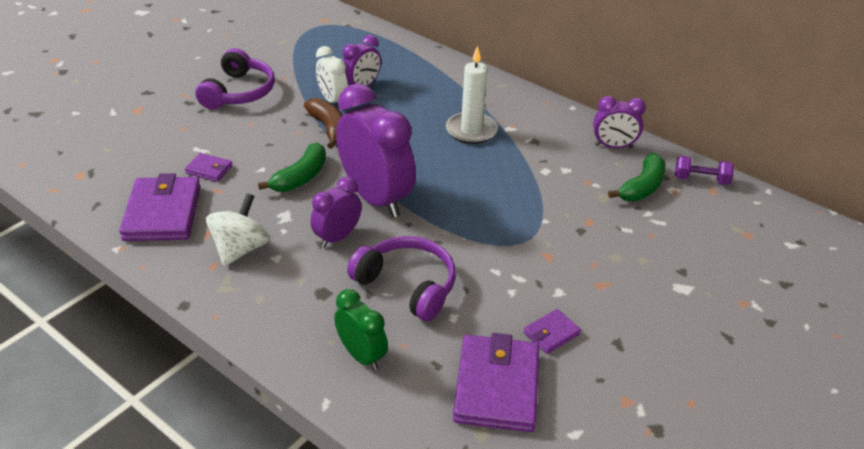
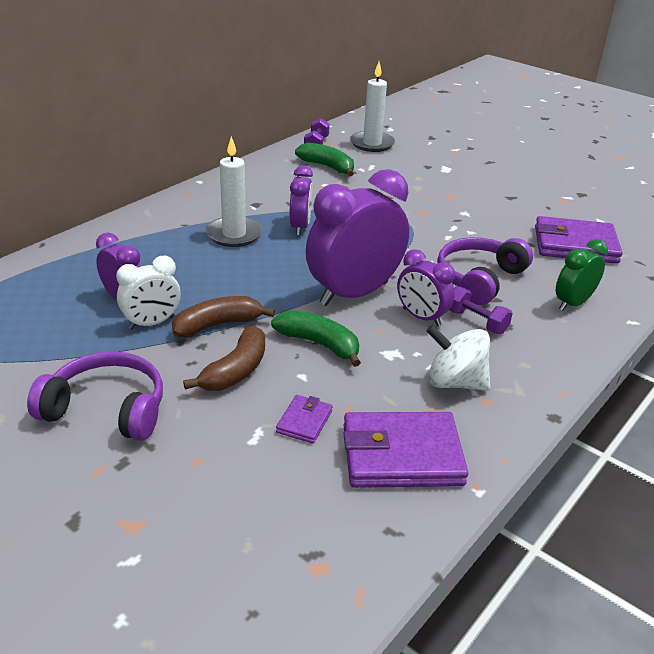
camera: 90 degrees left, 5 degrees down
purple wallet [524,309,581,354] -> none
purple clock [593,96,646,148] -> purple clock moved to [290,165,313,235]
none -> brown banana [183,326,265,391]
none -> white candle [350,62,395,152]
none -> purple dumbbell [449,286,513,334]

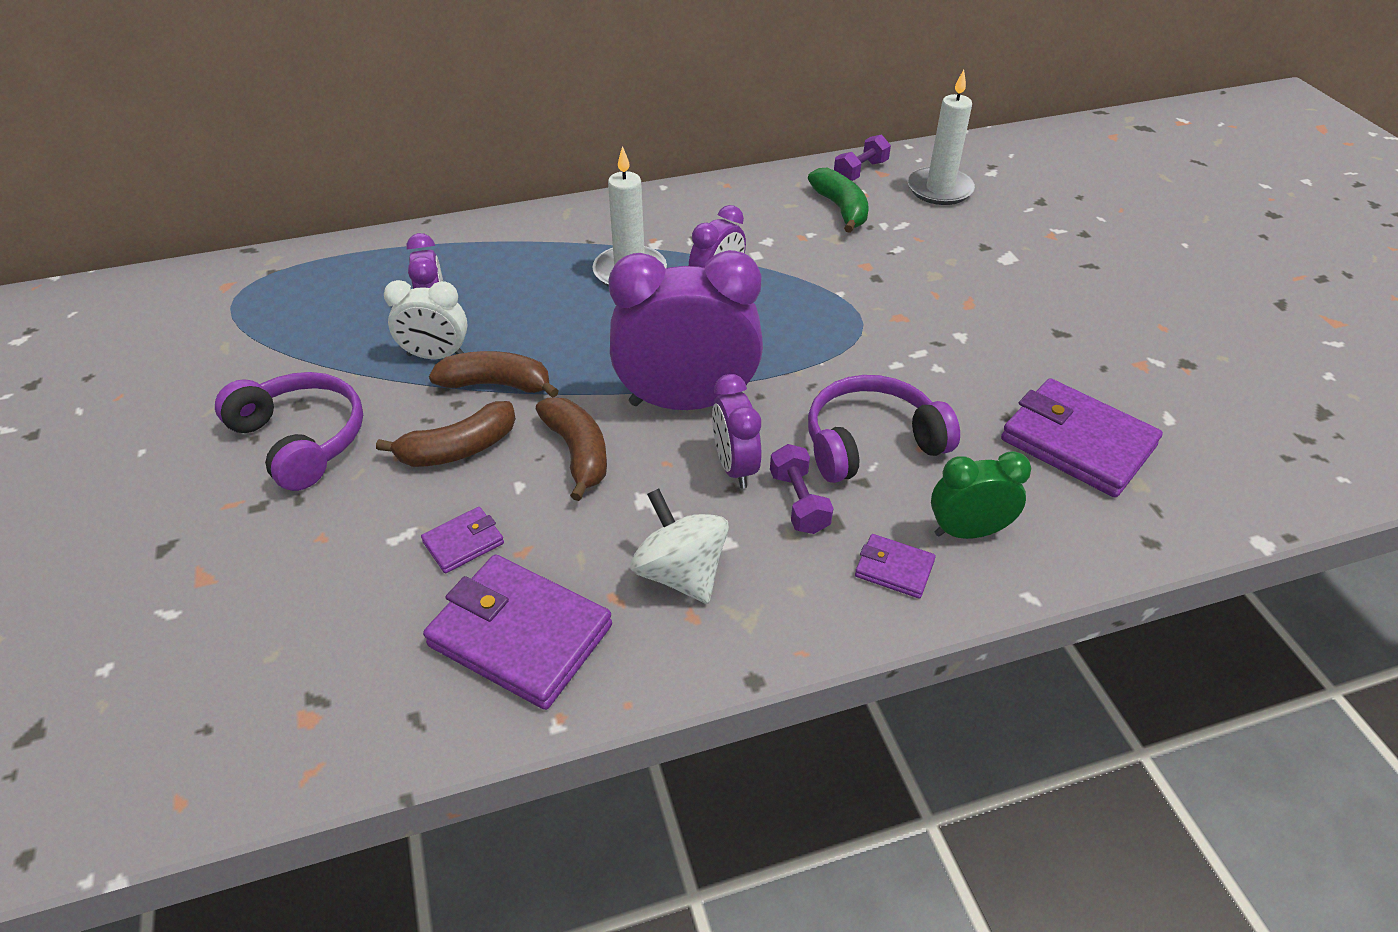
camera: 35 degrees right, 10 degrees up
green banana [271,310,361,367] -> brown banana [536,398,607,501]
none -> purple wallet [855,534,936,599]

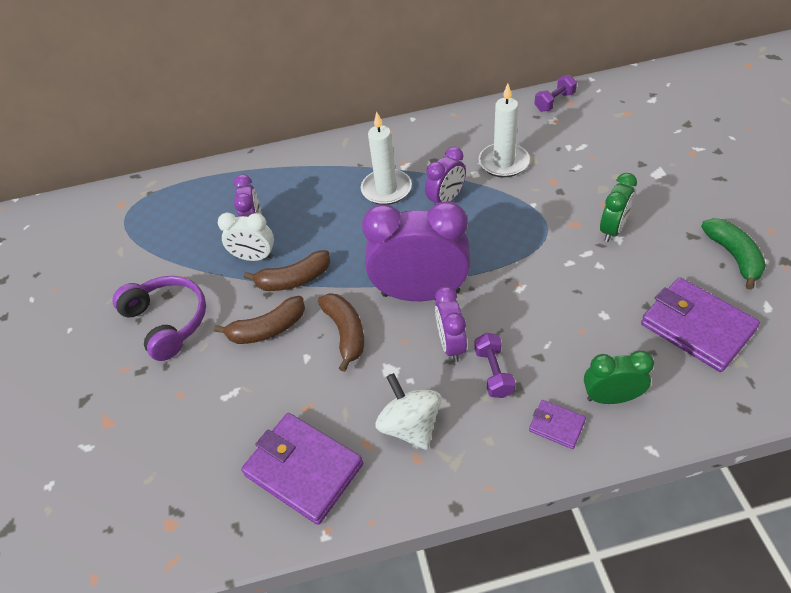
camera: 10 degrees right, 5 degrees up
purple wallet [421,507,504,573] -> none
brown banana [429,351,559,398] -> brown banana turned 150 degrees clockwise [244,250,330,291]
green banana [808,168,869,233] -> green banana moved to [701,218,766,290]
purple headphones [808,375,960,483] -> none
white candle [908,70,975,205] -> white candle moved to [479,84,530,177]
none -> green clock [600,173,637,242]

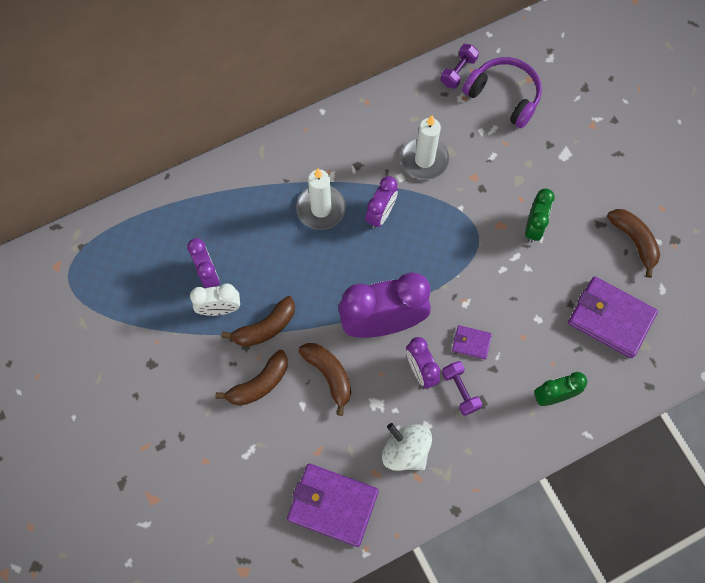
camera: 20 degrees left, 20 degrees up
purple headphones [113,276,206,361] -> purple headphones moved to [462,57,542,128]
purple wallet [529,400,586,449] -> purple wallet moved to [452,325,492,360]
green banana [701,218,766,290] -> brown banana [607,209,660,278]

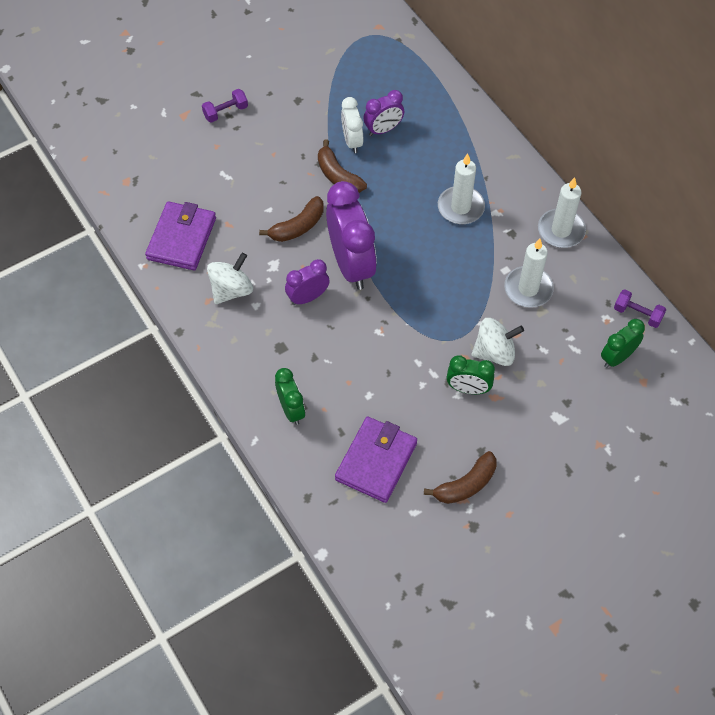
camera: 85 degrees right, 10 degrees down
brown banana [215,350,288,406] -> none
purple clock [365,176,398,229] -> none
purple dumbbell [442,361,482,416] -> purple dumbbell moved to [202,89,248,123]
purple wallet [452,325,492,360] -> none
purple headphones [462,57,542,128] -> green clock [601,319,645,368]
none -> white spinning top [471,318,524,366]
none -> white candle [538,177,586,248]

